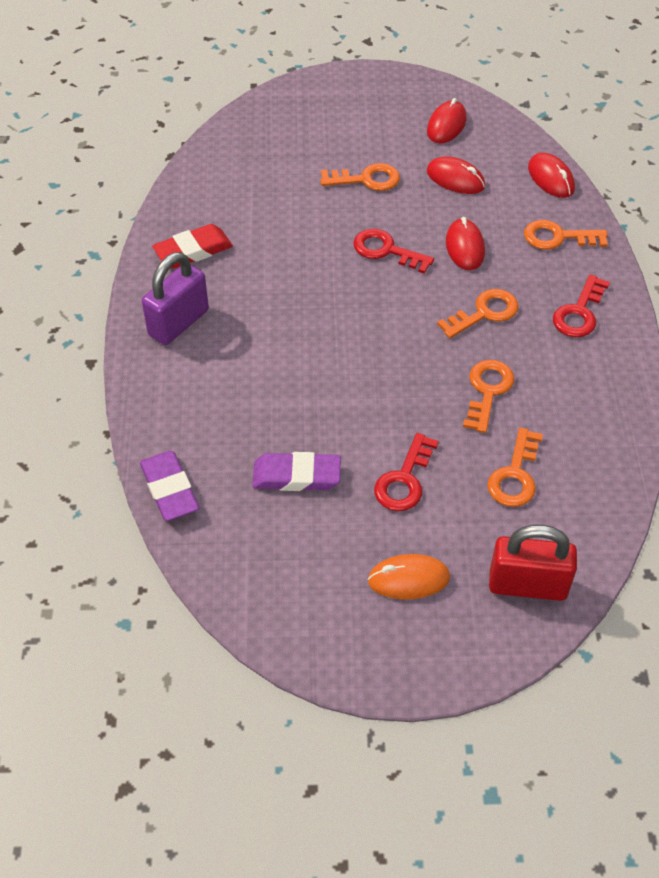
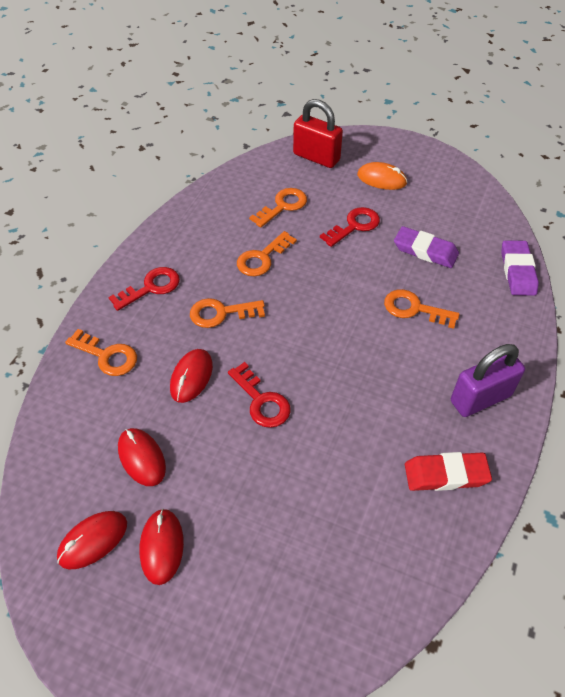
camera: 155 degrees left, 0 degrees up
orange key [320,163,400,191] -> orange key moved to [384,289,460,329]
red mouse [528,153,575,198] -> red mouse moved to [139,509,184,585]

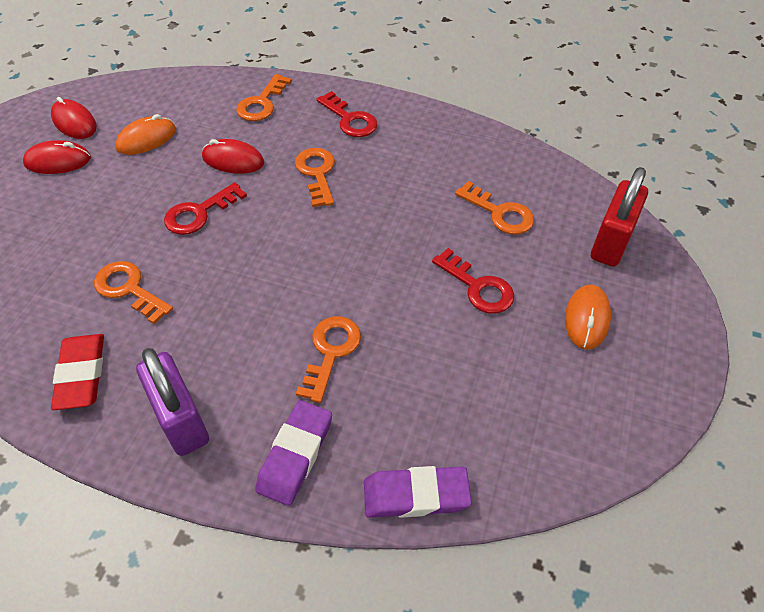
camera: 85 degrees right, 0 degrees up
red mouse [118,428,166,486] -> orange mouse [115,114,176,155]
orange key [237,231,297,276] -> orange key moved to [94,261,173,324]
purple eraser [394,226,459,268] -> purple eraser moved to [255,400,332,506]

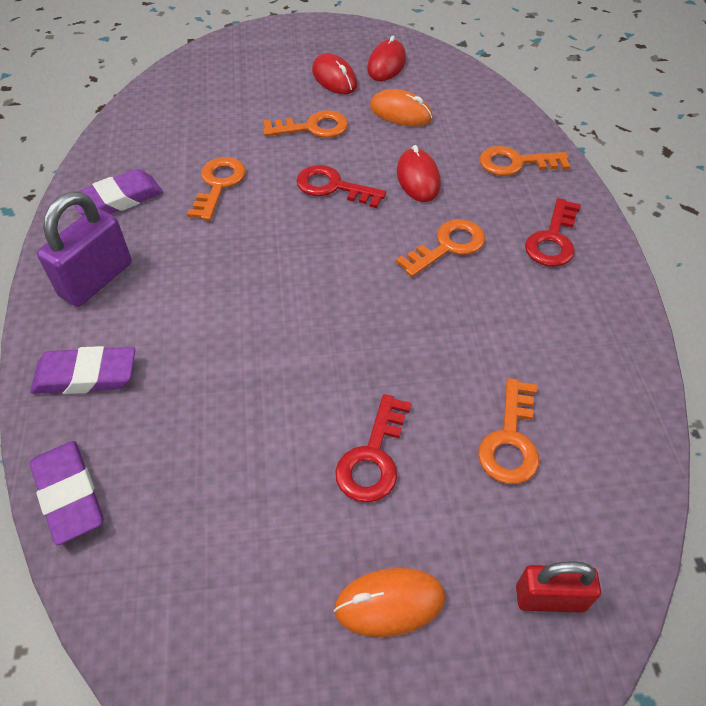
camera: 65 degrees right, 0 degrees up
red eraser [51,334,104,410] -> purple eraser [74,169,163,215]
orange key [296,316,361,403] -> orange key moved to [263,110,348,138]
red padlock [591,167,648,267] -> red padlock [516,561,601,613], size x0.65

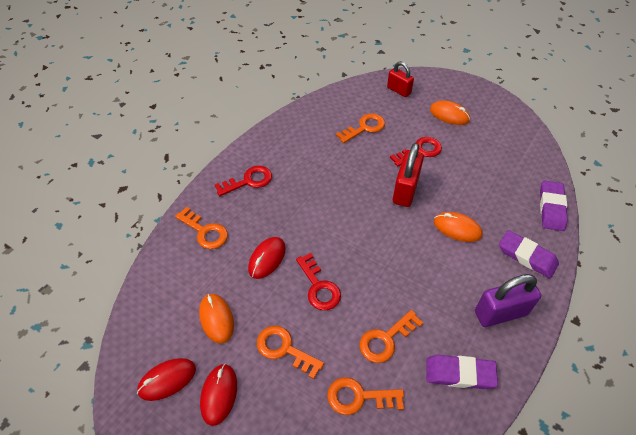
camera: 140 degrees left, 0 degrees up
orange key [396,219,485,277] -> orange key moved to [327,377,404,415]
none -> red padlock [393,143,424,207]
none -> orange mouse [434,212,483,242]

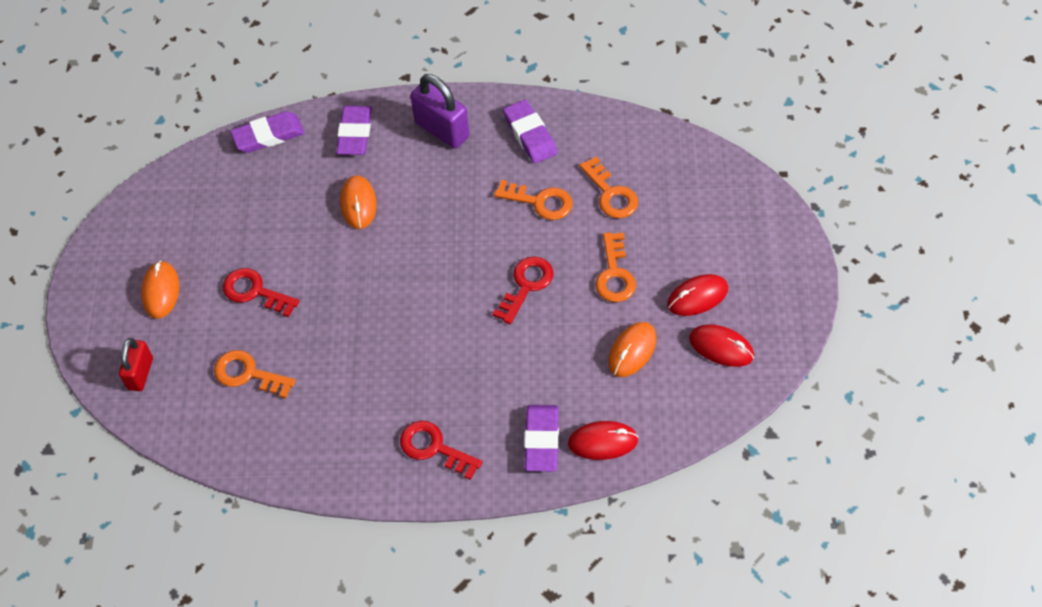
camera: 120 degrees left, 5 degrees up
orange key [175,207,228,249] -> purple eraser [524,405,559,471]
red mouse [248,237,286,279] -> red mouse moved to [568,421,639,460]
red padlock [393,143,424,207] -> none

